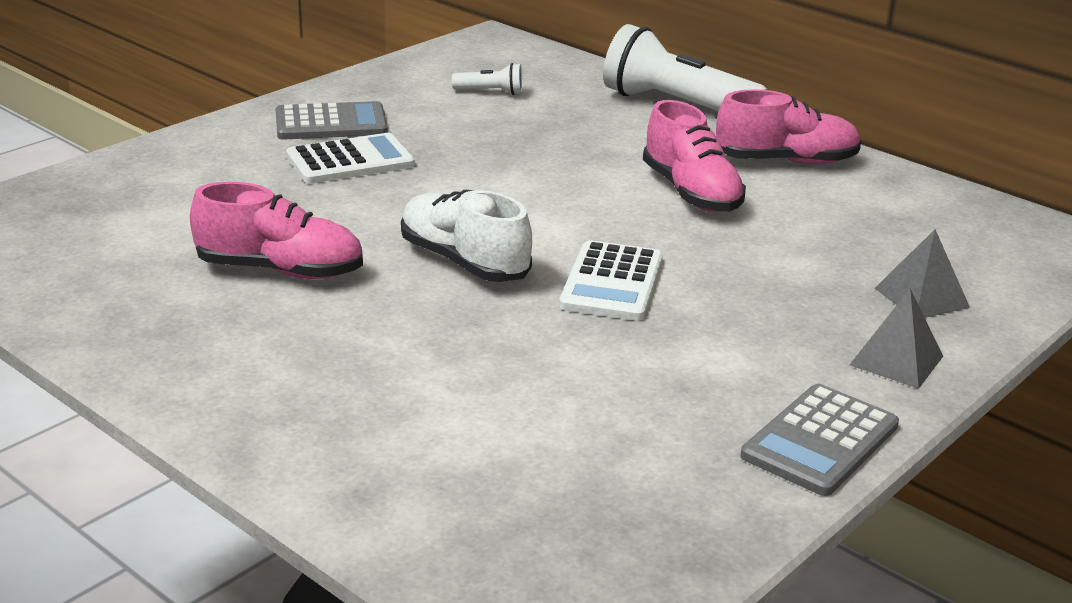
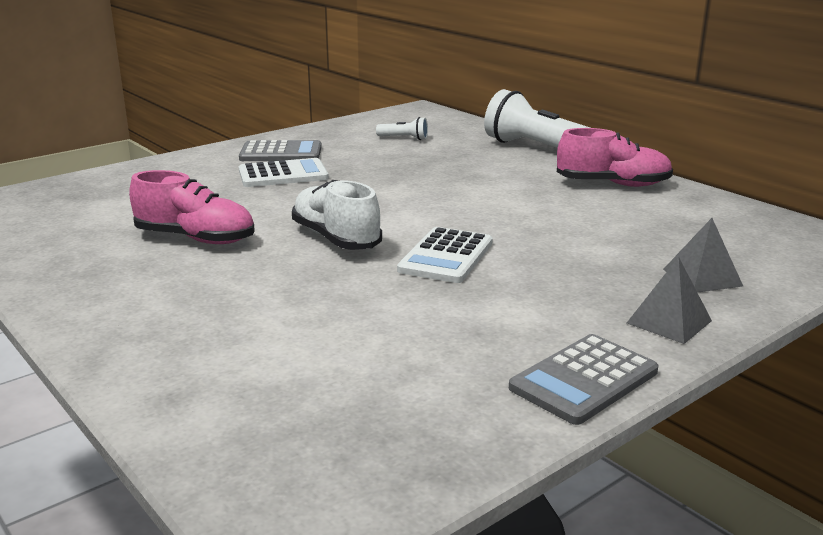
camera: 10 degrees right, 5 degrees down
pink shoe [643,100,746,212] -> none

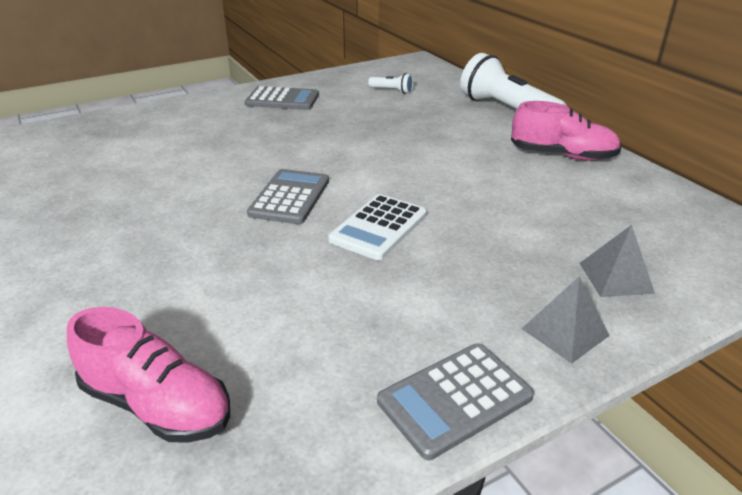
camera: 10 degrees right, 10 degrees up
pink shoe [129,170,255,244] -> pink shoe moved to [67,307,230,443]
white calculator [239,158,329,187] -> none
white shoe [292,180,382,250] -> grey calculator [247,169,329,224]

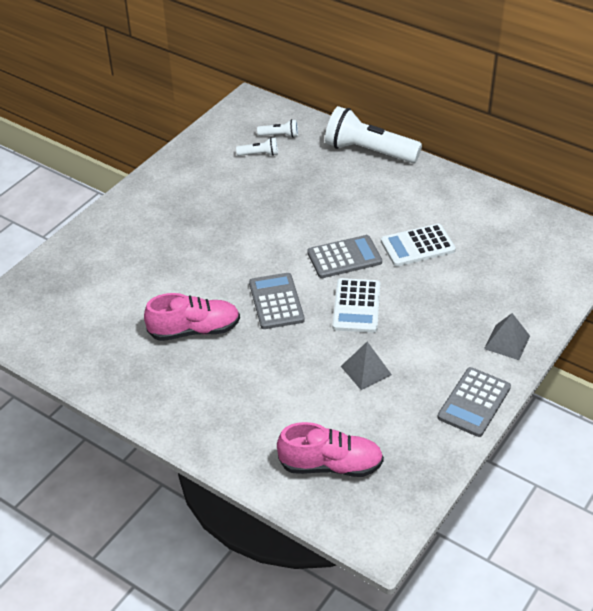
camera: 25 degrees left, 10 degrees up
grey calculator [245,86,319,110] -> grey calculator moved to [307,235,382,278]
pink shoe [511,101,621,161] -> pink shoe moved to [144,293,240,341]
grey pyramid [579,225,655,297] -> grey pyramid moved to [341,342,392,390]
none -> white flashlight [257,119,298,138]
none -> white calculator [381,224,456,266]

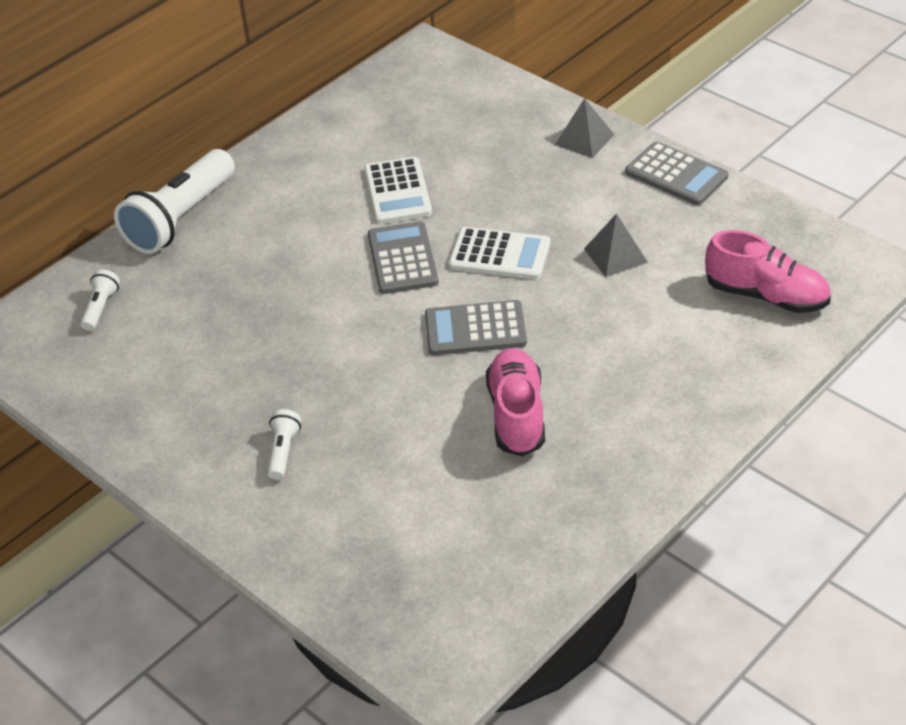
camera: 80 degrees left, 0 degrees up
white flashlight [236,137,278,156] -> white flashlight moved to [267,409,301,480]
pink shoe [277,422,384,477] -> pink shoe turned 105 degrees clockwise [705,230,831,313]

